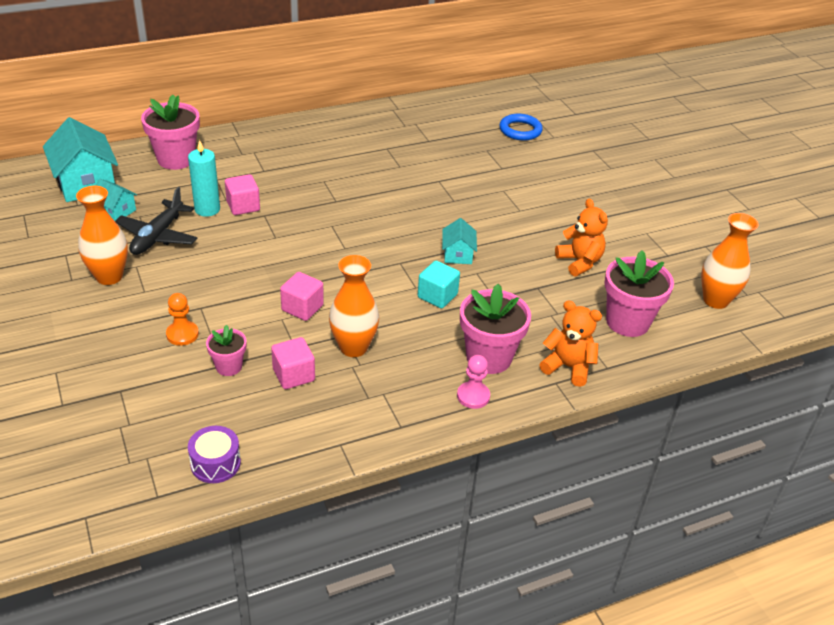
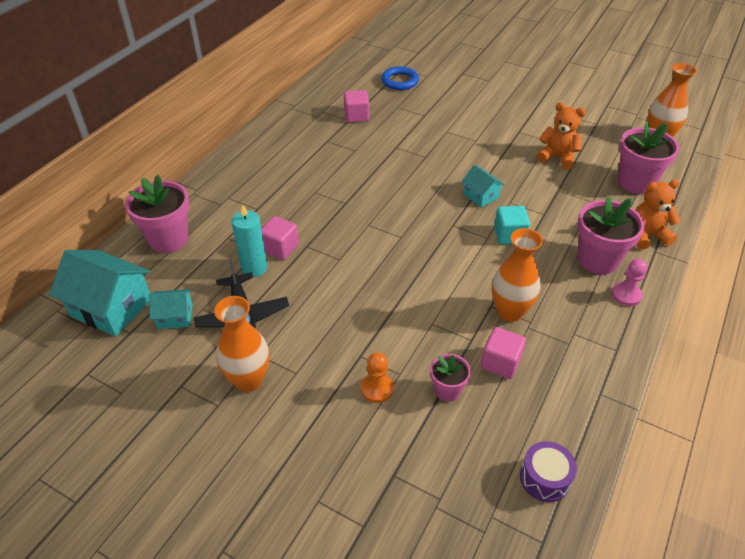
camera: 35 degrees left, 5 degrees up
pink cube [280,272,324,321] -> pink cube moved to [344,90,369,123]

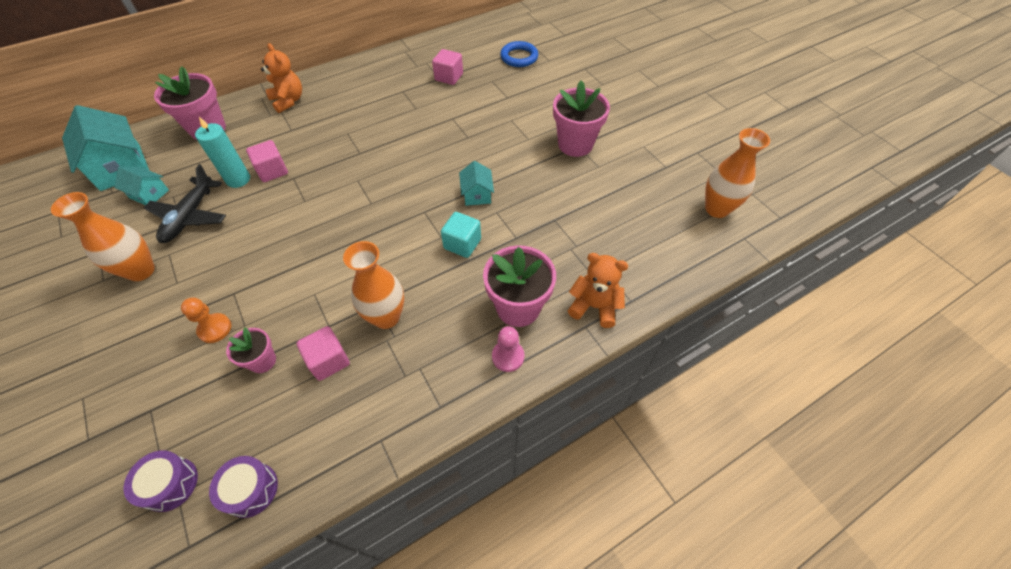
camera: 30 degrees right, 10 degrees up
orange teddy bear [537,103,586,169] -> orange teddy bear moved to [261,43,302,113]
pink flower pot [618,121,680,194] -> pink flower pot moved to [553,81,610,157]
none -> purple drum [124,450,198,512]

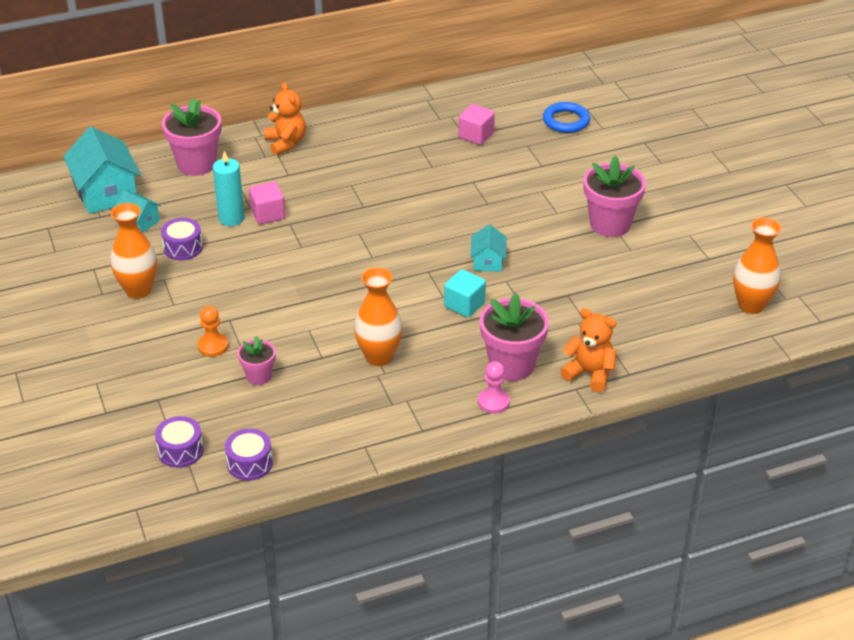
camera: 10 degrees right, 15 degrees down
black plane [144,164,226,243] -> purple drum [161,218,203,260]
pink cube [296,326,350,381] -> none

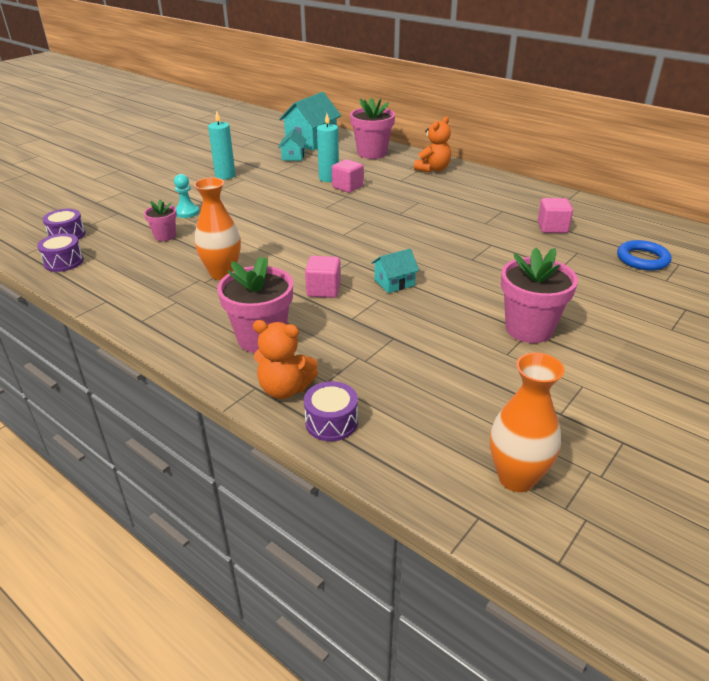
camera: 60 degrees right, 5 degrees down
orange vase [110,203,157,299] -> turquoise candle [208,111,235,180]
purple drum [161,218,203,260] -> purple drum moved to [304,381,358,441]
orange pawn [197,306,229,357] -> turquoise pawn [174,174,199,218]
turquoise cube [444,269,486,317] -> pink cube [305,256,341,298]
pink pawn [478,361,510,414] -> none
orange teddy bear [560,308,616,392] -> orange teddy bear turned 105 degrees clockwise [253,320,318,399]

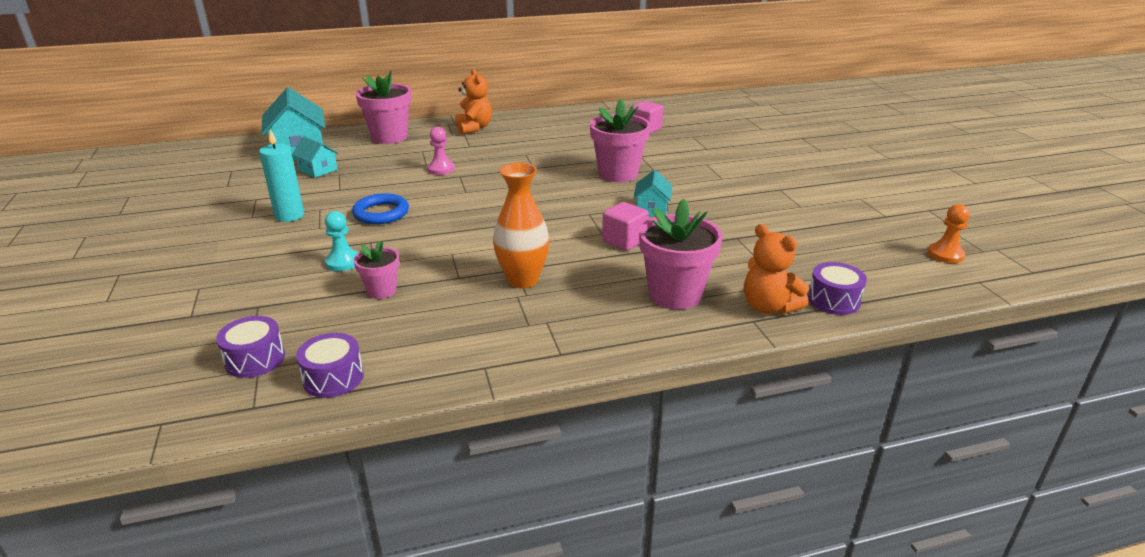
camera: 55 degrees left, 5 degrees down
orange teddy bear [253,320,318,399] -> orange teddy bear turned 90 degrees clockwise [744,224,809,315]
turquoise candle [317,114,339,182] -> none
pink cube [332,159,364,193] -> pink pawn [428,127,455,175]
orange vase [490,352,565,492] -> orange pawn [928,204,970,263]
pink flower pot [501,248,578,343] -> pink flower pot moved to [590,99,651,182]
blue ring [617,240,671,271] -> blue ring moved to [352,193,409,224]

